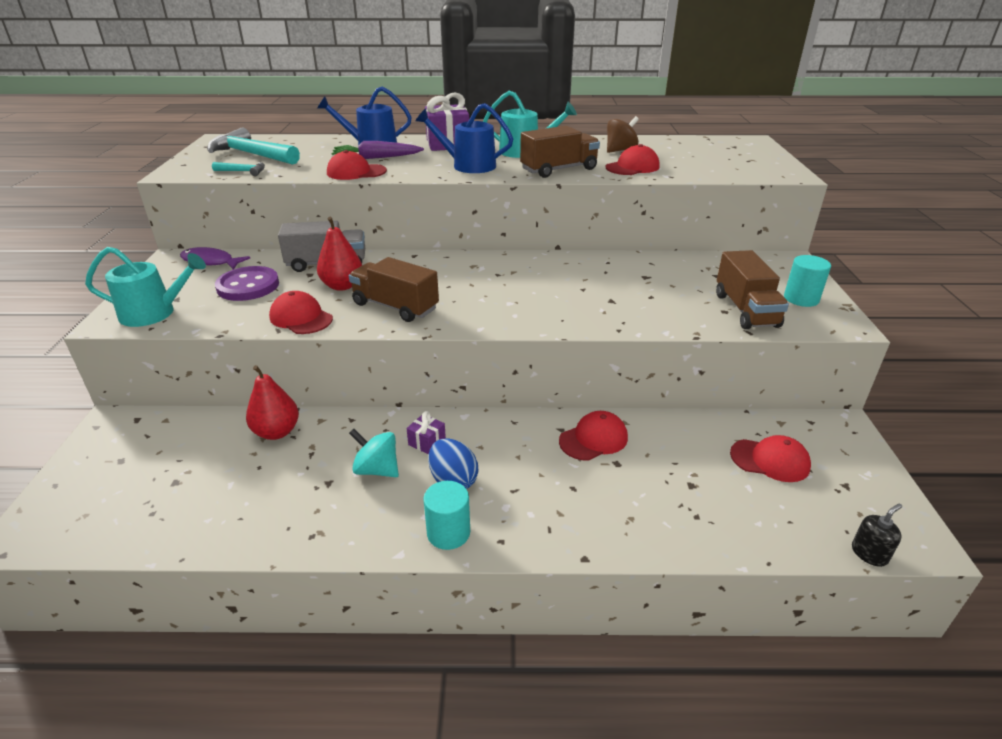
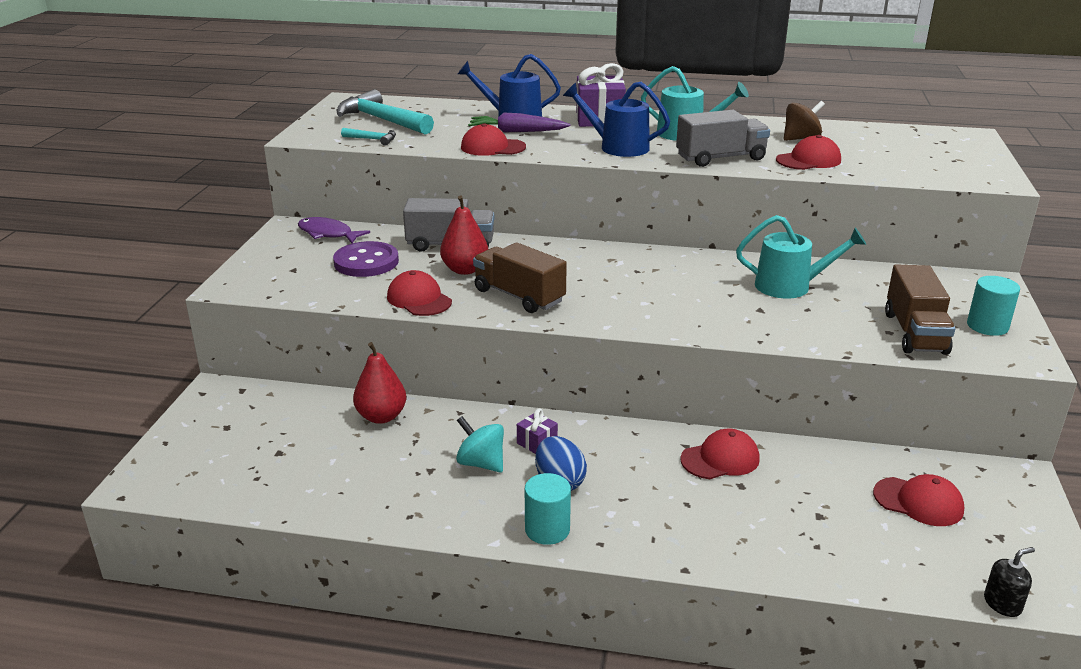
camera: 10 degrees right, 5 degrees down
turquoise watering can [85,247,206,327] -> turquoise watering can moved to [736,215,866,298]
brown truck [520,126,600,178] -> grey truck [676,110,770,167]

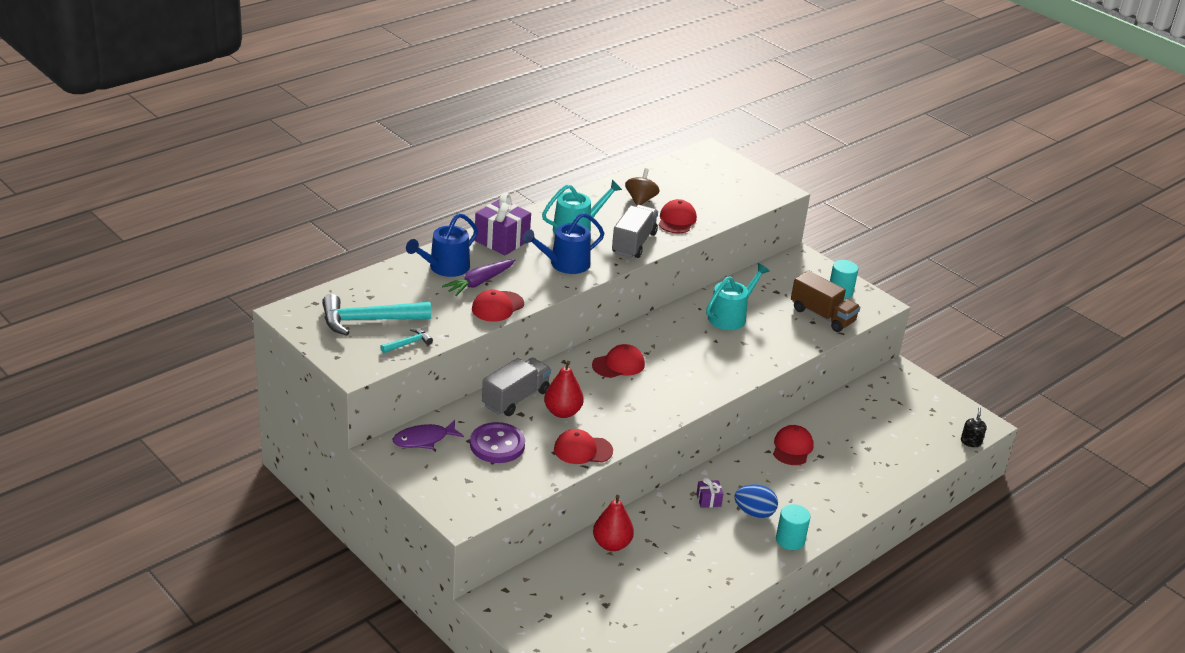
camera: 55 degrees left, 5 degrees up
turquoise spinning top [456,416,504,473] -> none
brown truck [473,242,567,313] -> none
red cap [873,474,964,526] -> red cap moved to [592,344,645,378]

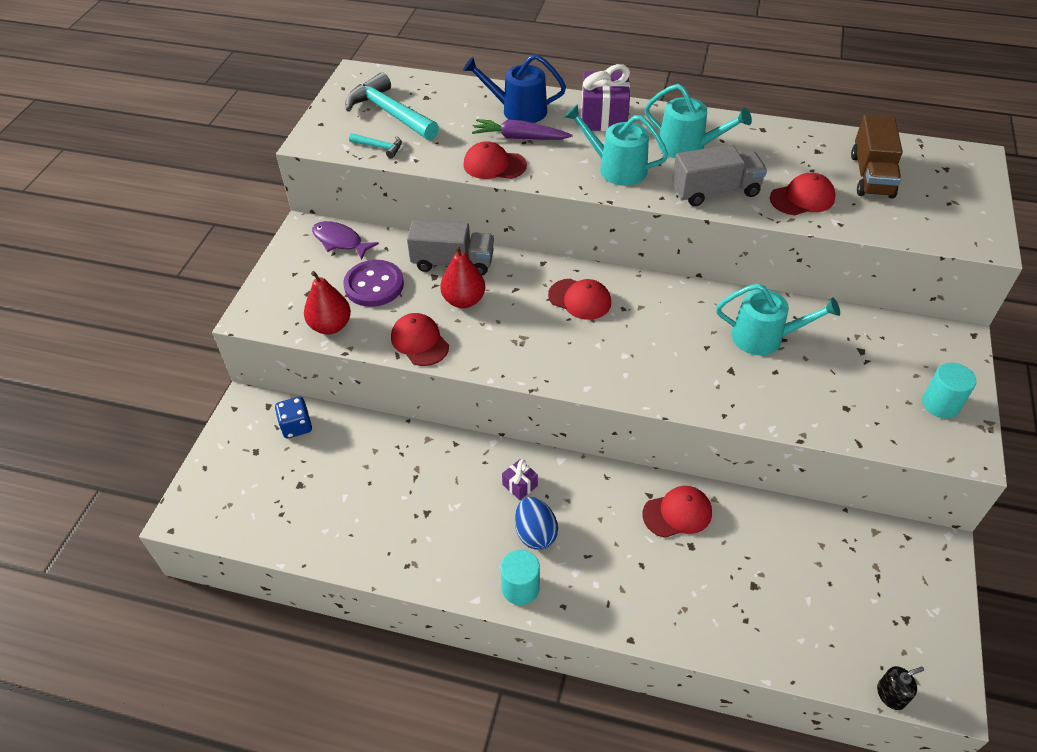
camera: 60 degrees right, 15 degrees up
blue watering can [522,213,604,274] -> turquoise watering can [565,104,668,186]
red pear [593,495,634,551] -> red pear moved to [304,271,351,335]
brown spinning top [625,168,660,205] -> none
brown truck [791,270,860,332] -> brown truck moved to [851,115,903,198]
none -> blue dice [275,397,312,438]

